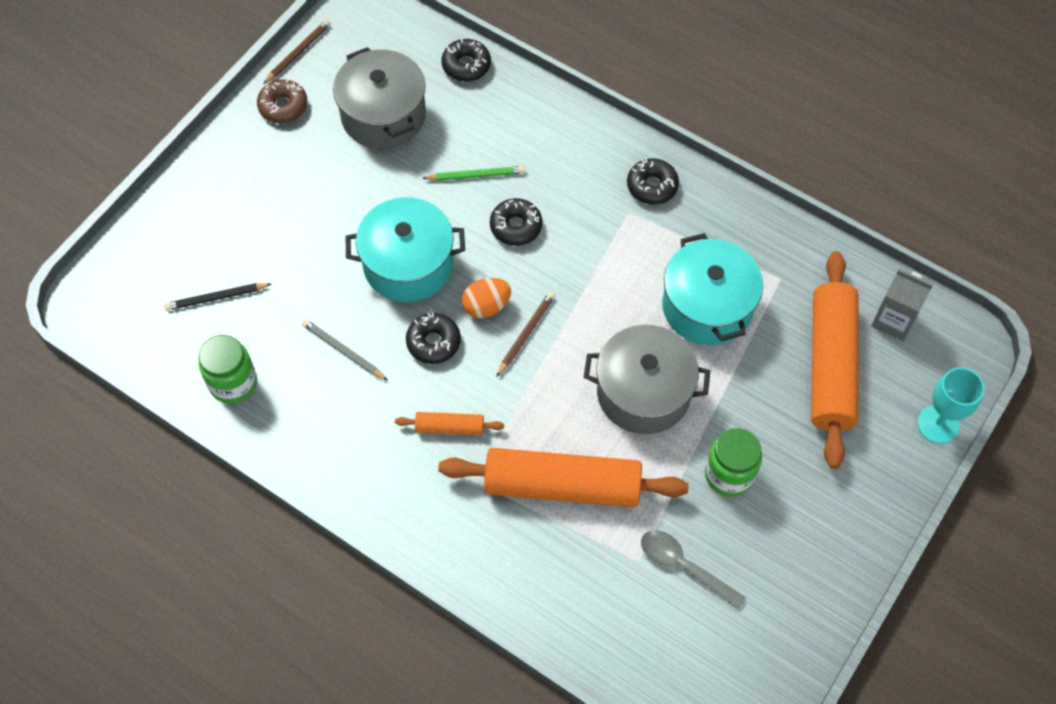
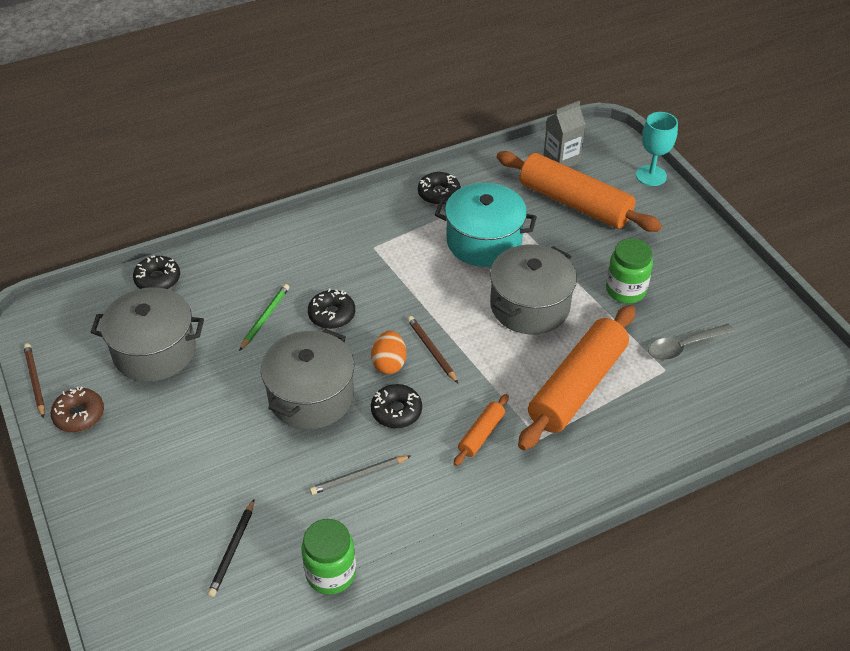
camera: 60 degrees left, 15 degrees down
turquoise pot [345,197,465,302] -> grey pot [261,329,354,429]
black donut [627,158,679,204] -> black donut moved to [418,172,461,205]

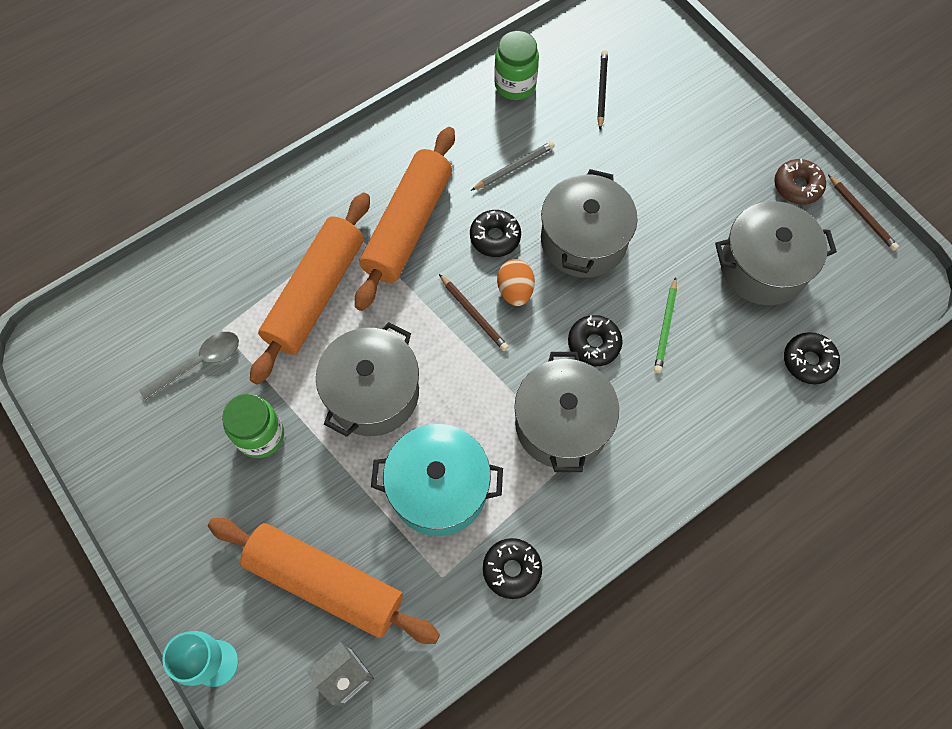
camera: 170 degrees right, 20 degrees up
orange rolling pin [454,394,509,466] -> orange rolling pin [355,127,455,311], size x2.22
none -> grey pot [514,352,619,472]

